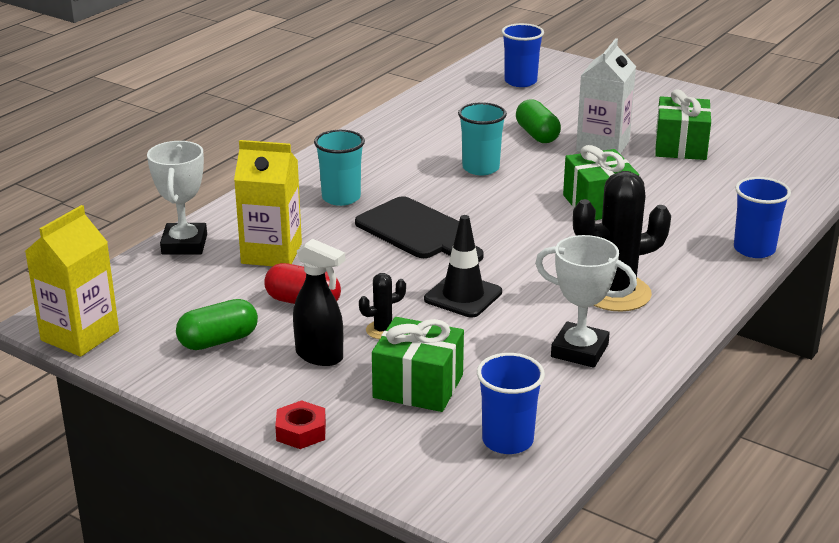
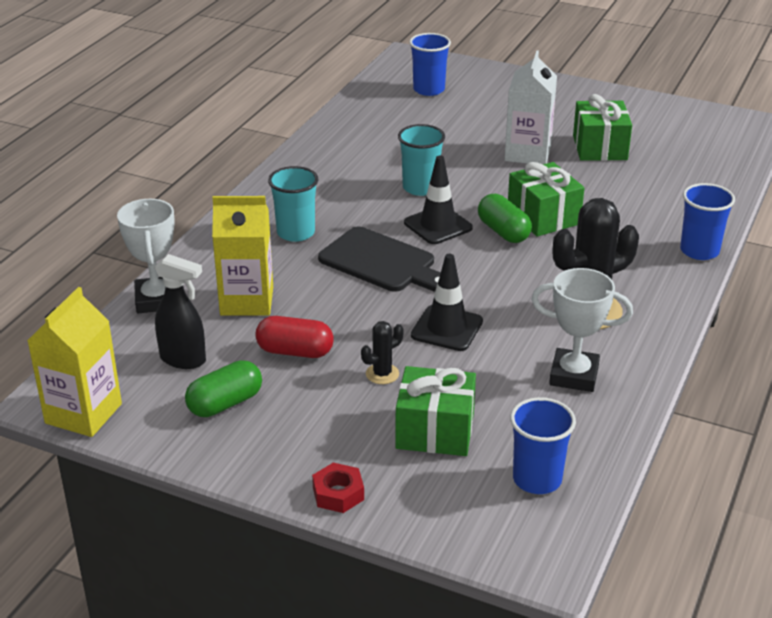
camera: 10 degrees left, 5 degrees up
black spray bottle [293,239,345,366] -> black spray bottle moved to [154,254,206,369]
green capsule [516,99,561,143] -> green capsule moved to [478,194,532,243]
none -> black traffic cone [404,156,473,244]

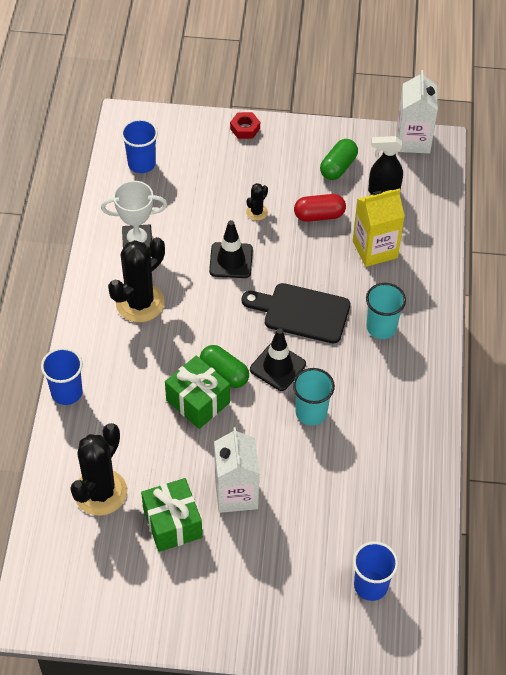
camera: 160 degrees right, 20 degrees up
yellow carton [27,287,122,437] -> white carton [397,70,438,153]
white trophy [117,199,175,313] -> none
green gift [395,366,476,456] -> none
none -> black cactus [70,423,127,516]

